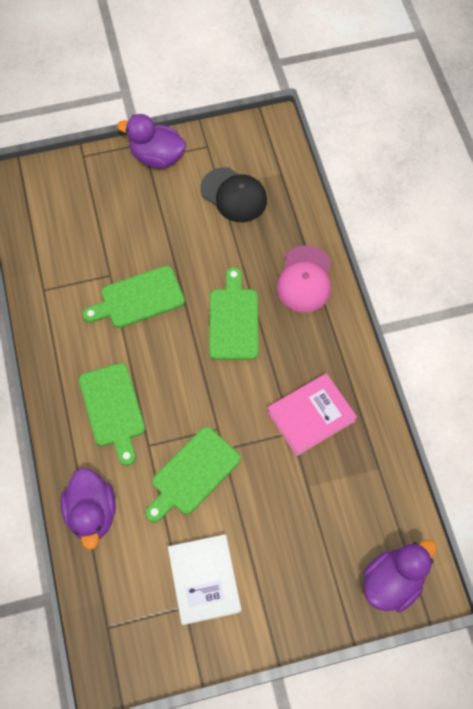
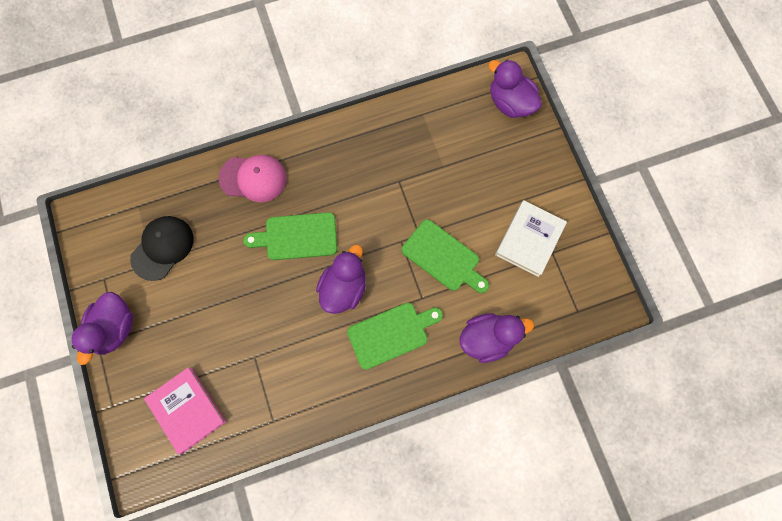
camera: 95 degrees left, 10 degrees up
green cutting board [82,266,185,328] -> none
white book [168,534,242,625] -> white book turned 45 degrees counterclockwise [495,200,567,277]
pink book [267,373,357,456] -> pink book moved to [144,367,227,455]
none -> purple duck [316,244,366,314]

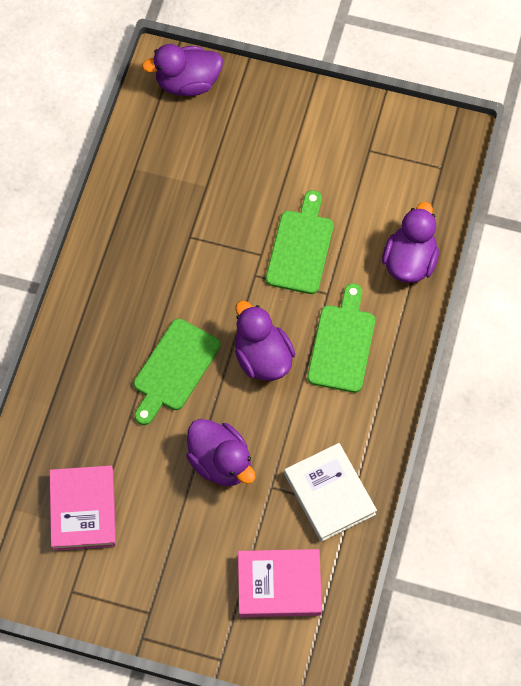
camera: 55 degrees left, 10 degrees down
purple duck [72,292,133,365] -> purple duck moved to [186,419,256,486]
black cap [130,216,193,281] -> pink book [49,466,116,551]
pink cap [219,155,286,202] -> none
green cutting board [402,219,489,293] -> green cutting board turned 60 degrees counterclockwise [266,190,334,294]
white book [495,200,567,277] -> white book moved to [284,443,377,542]

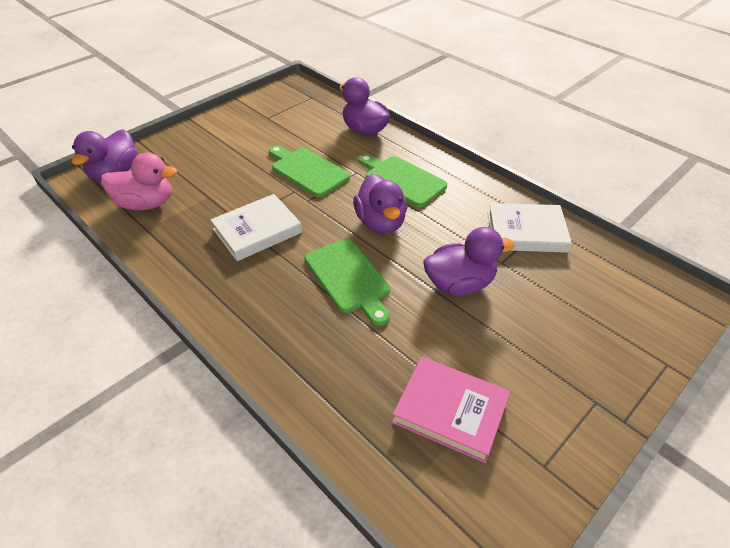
camera: 60 degrees left, 20 degrees down
purple duck [235,301,295,381] -> purple duck turned 105 degrees counterclockwise [353,174,407,234]
pink book [238,549,322,617] -> none
none -> pink duck [101,152,177,210]
none -> white book [210,194,302,261]

